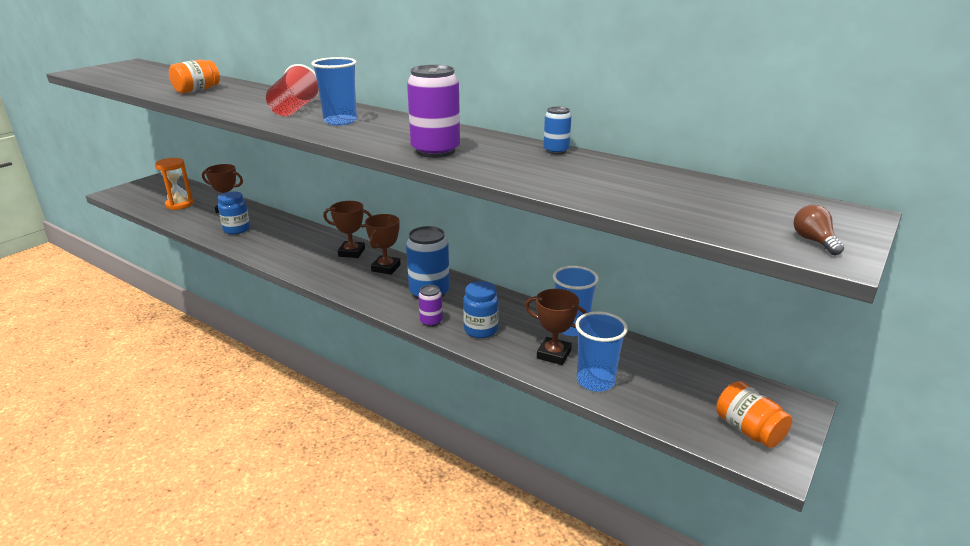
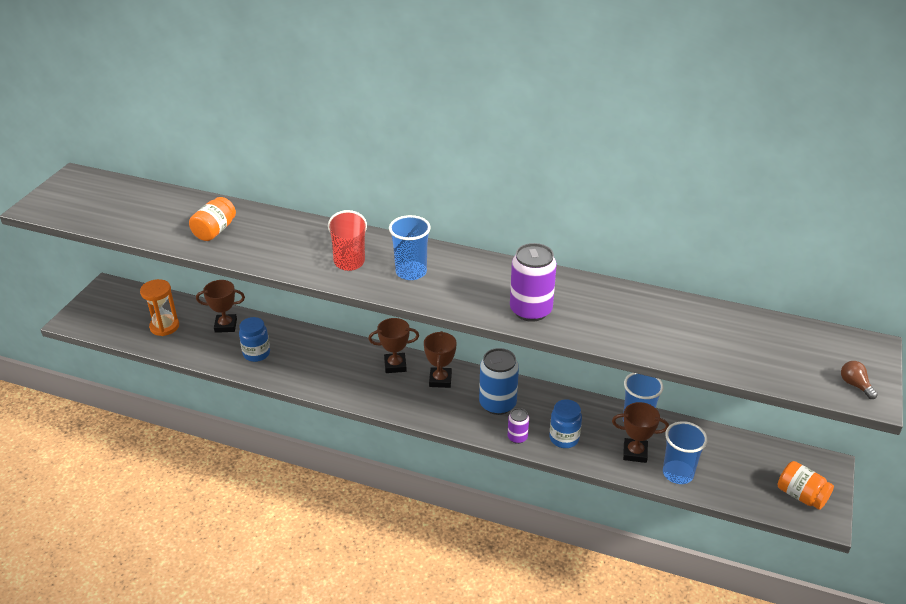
camera: 15 degrees left, 10 degrees up
blue can [544,106,571,154] -> none

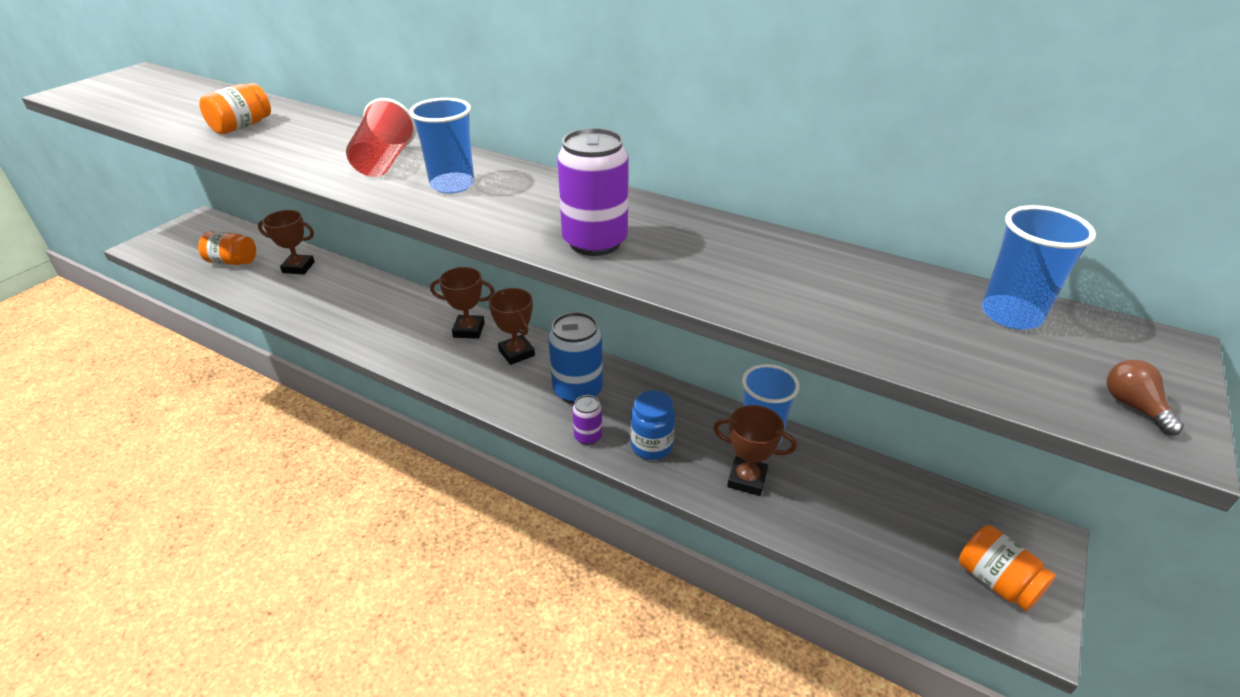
camera: 10 degrees right, 0 degrees up
orange hourglass [140,279,179,336] -> orange jar [198,231,256,265]
blue jar [239,317,270,362] -> none
brown trophy [424,331,457,388] -> brown trophy turned 45 degrees counterclockwise [488,288,535,365]
blue cup [663,421,708,484] -> blue cup moved to [982,205,1096,330]

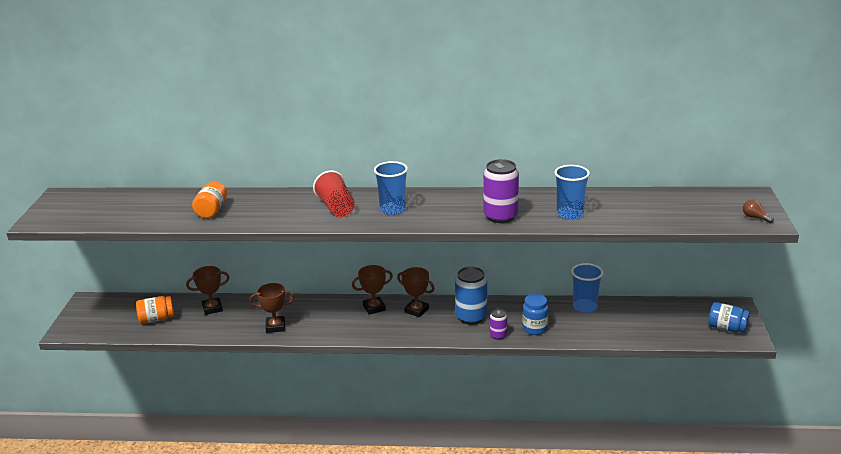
camera: 25 degrees left, 10 degrees down
brown trophy [713,405,797,496] -> brown trophy moved to [249,283,294,333]
orange jar [959,525,1056,611] -> blue jar [708,302,750,333]
blue cup [982,205,1096,330] -> blue cup moved to [554,165,590,219]

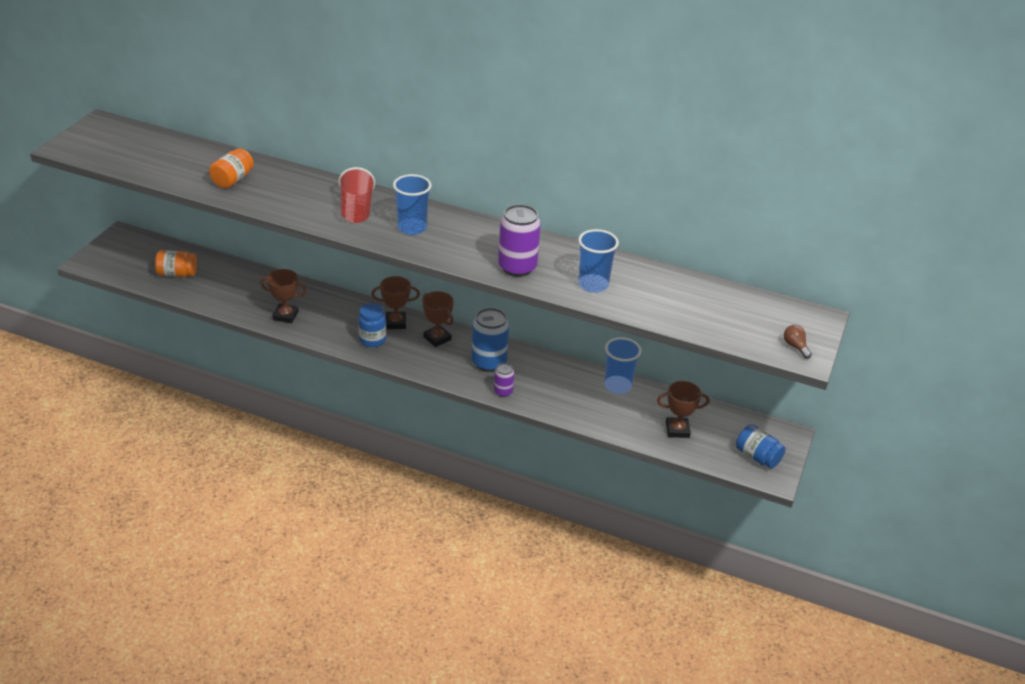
camera: 15 degrees right, 10 degrees up
brown trophy [186,266,230,315] -> brown trophy moved to [657,381,709,438]
blue jar [522,294,548,335] -> blue jar moved to [358,303,386,347]

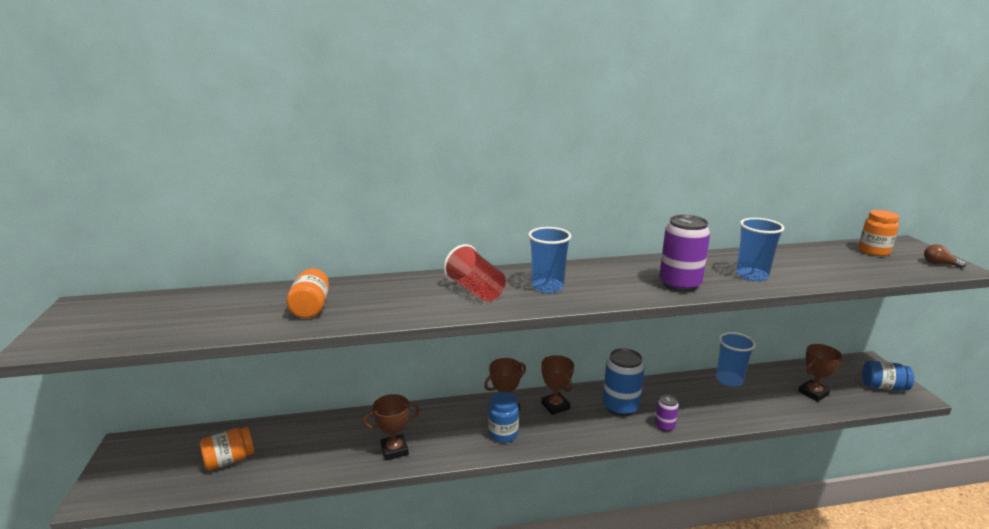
camera: 30 degrees left, 15 degrees down
brown trophy [422,291,454,347] -> brown trophy turned 45 degrees clockwise [541,355,574,415]
none -> orange jar [859,210,899,256]

